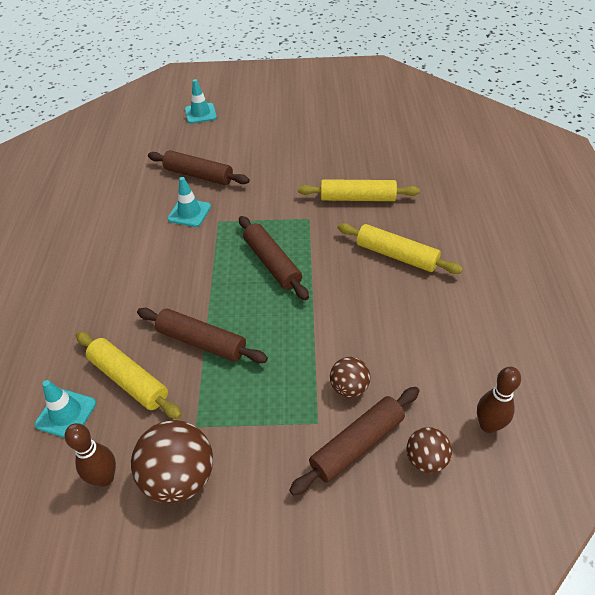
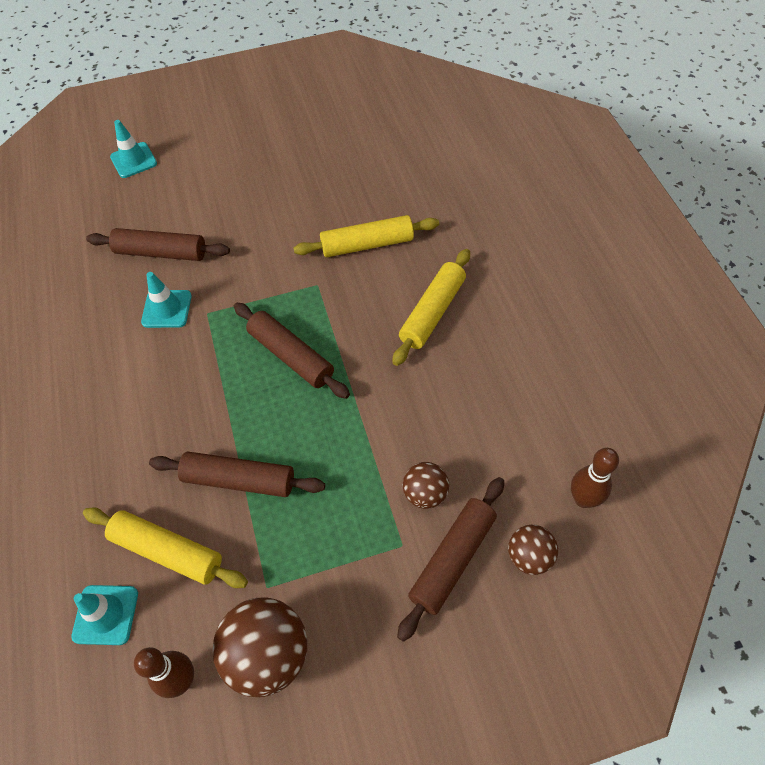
camera: 15 degrees left, 10 degrees up
yellow rolling pin [338,223,463,274] -> yellow rolling pin turned 75 degrees counterclockwise [392,249,470,366]

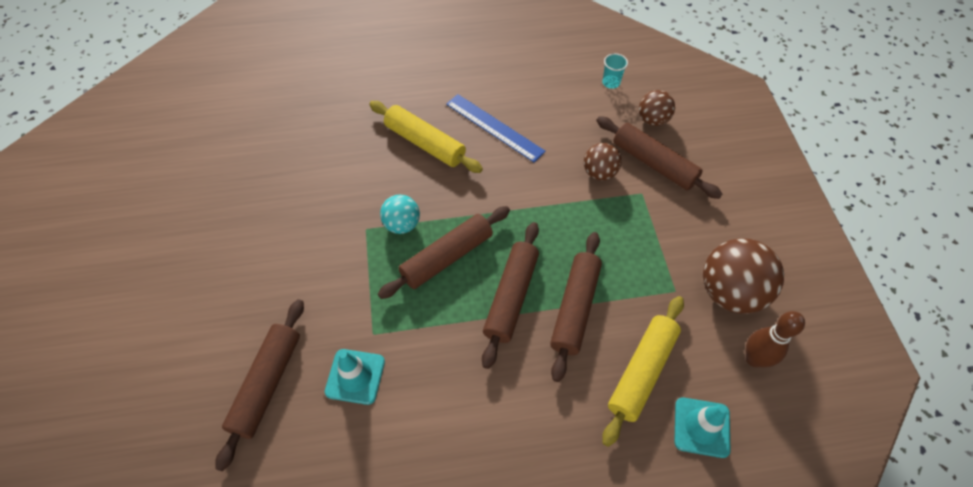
camera: 85 degrees left, 0 degrees up
turquoise traffic cone [110,120,157,178] -> none
yellow rolling pin [293,215,439,257] -> none
brown bowling pin [571,448,619,508] -> turquoise cup [602,53,628,89]
none -> turquoise ball [380,195,420,234]
none -> blue ruler [446,94,545,162]
none -> brown rolling pin [482,222,539,369]

